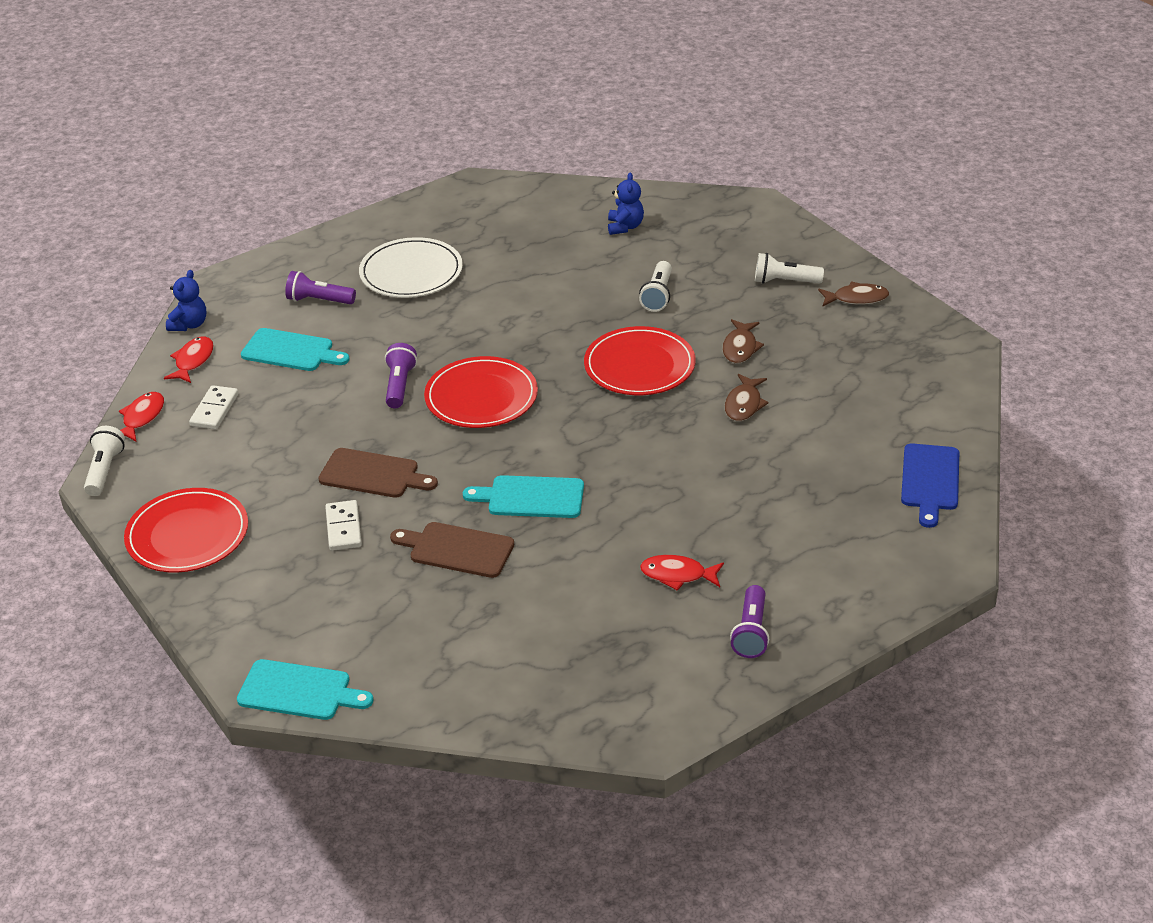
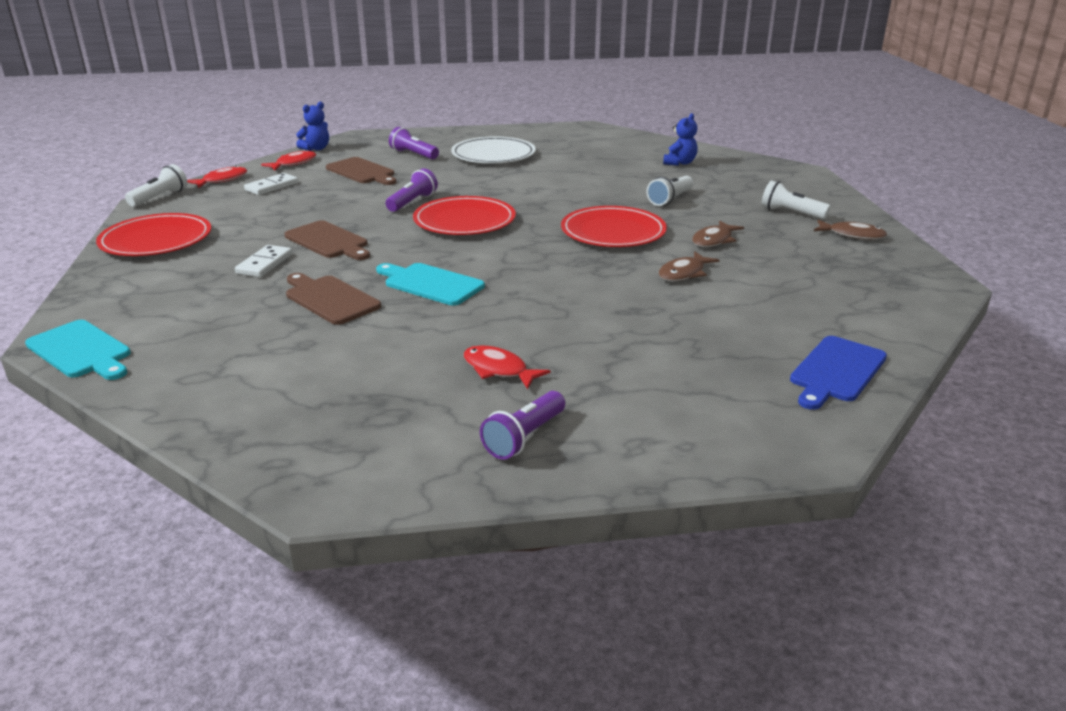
camera: 25 degrees right, 10 degrees down
turquoise cutting board [241,328,350,371] -> brown cutting board [326,157,396,185]

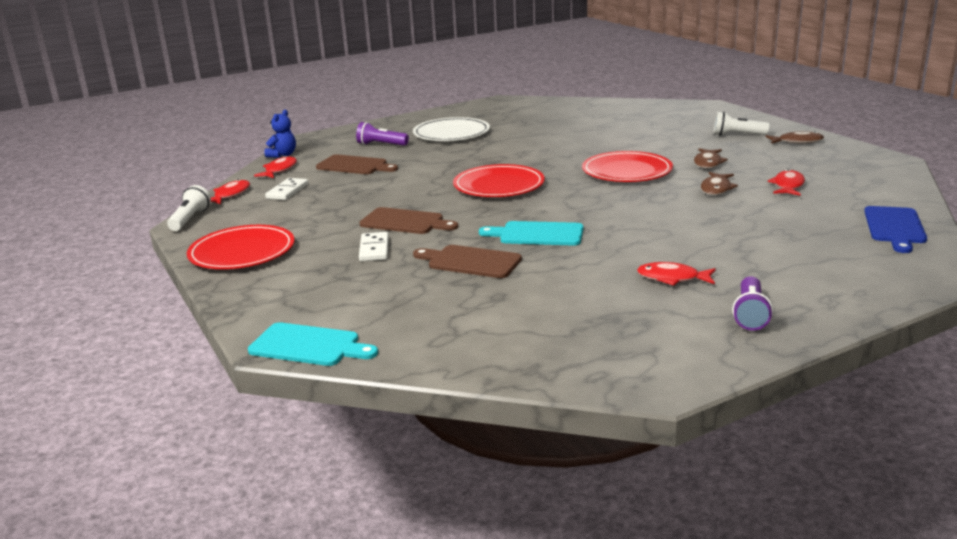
camera: 20 degrees left, 5 degrees down
purple flashlight [386,168,438,212] -> none
white flashlight [646,176,693,206] -> none
blue teddy bear [663,113,698,166] -> none
none -> red fish [767,169,805,196]

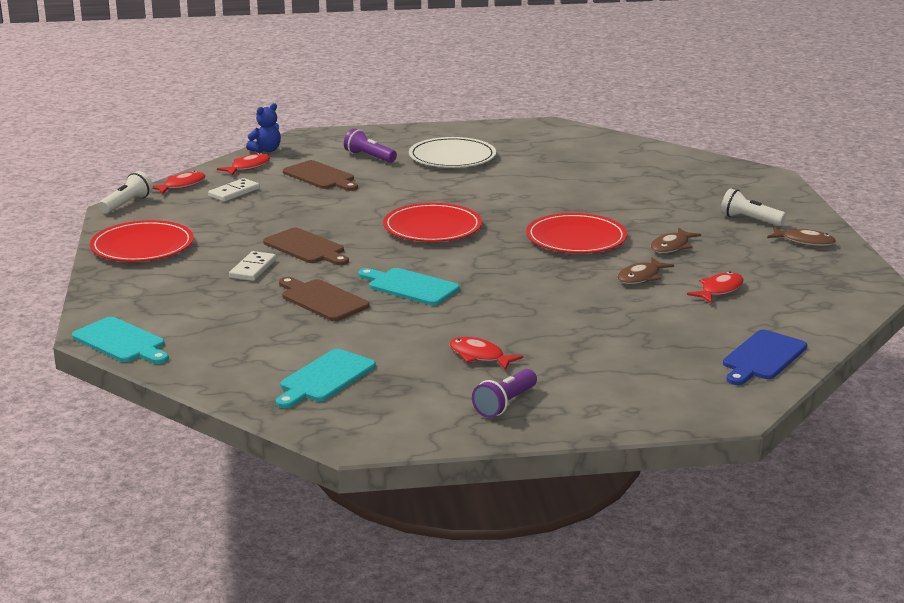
camera: 20 degrees right, 0 degrees up
none -> turquoise cutting board [276,349,376,408]

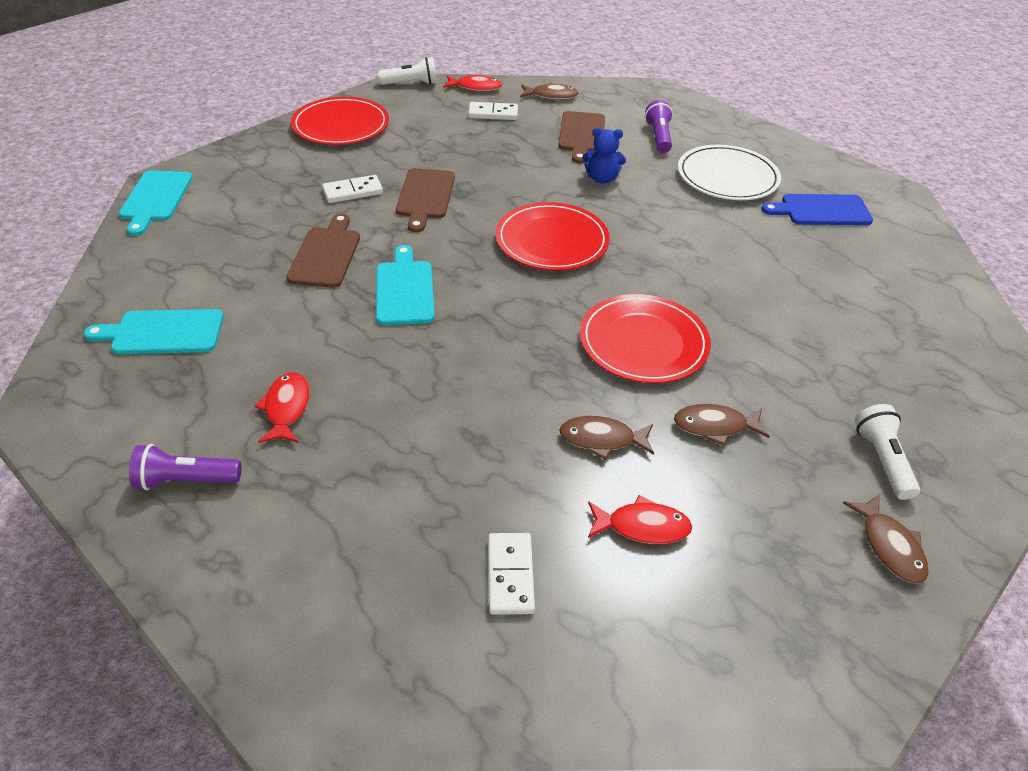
camera: 50 degrees right, 20 degrees up
red fish [217,153,270,176] -> brown fish [520,83,579,100]
blue teddy bear [246,103,281,153] -> blue teddy bear moved to [583,128,626,184]
blue cutting board [723,330,807,385] -> blue cutting board moved to [761,194,873,225]
none -> white domino [488,533,535,615]

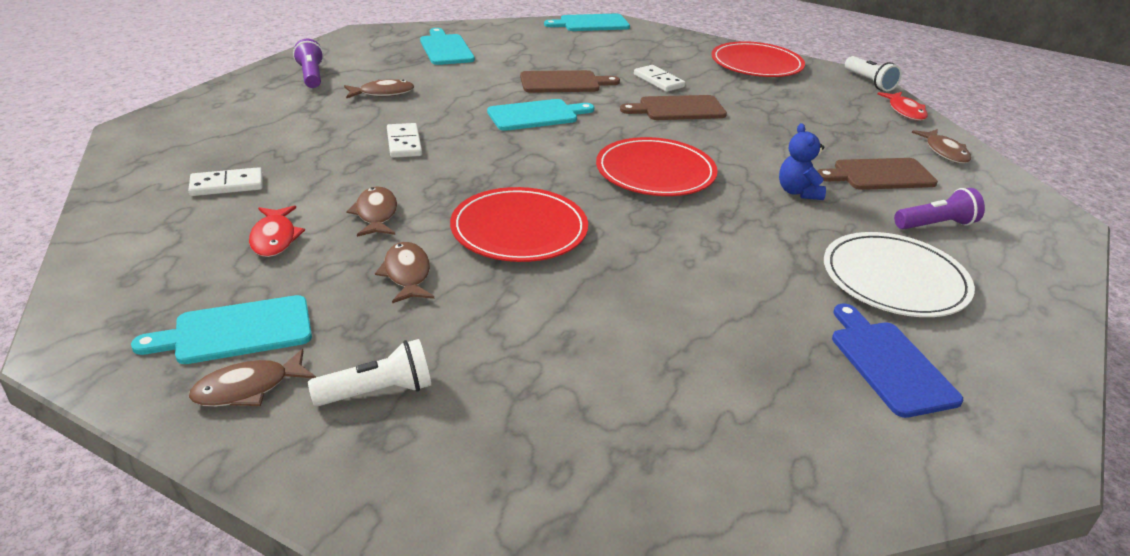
camera: 75 degrees right, 10 degrees down
red fish [255,372,310,443] -> brown fish [344,79,414,98]
white domino [468,102,518,120] -> white domino moved to [387,123,422,158]
none -> turquoise cutting board [131,295,312,364]

